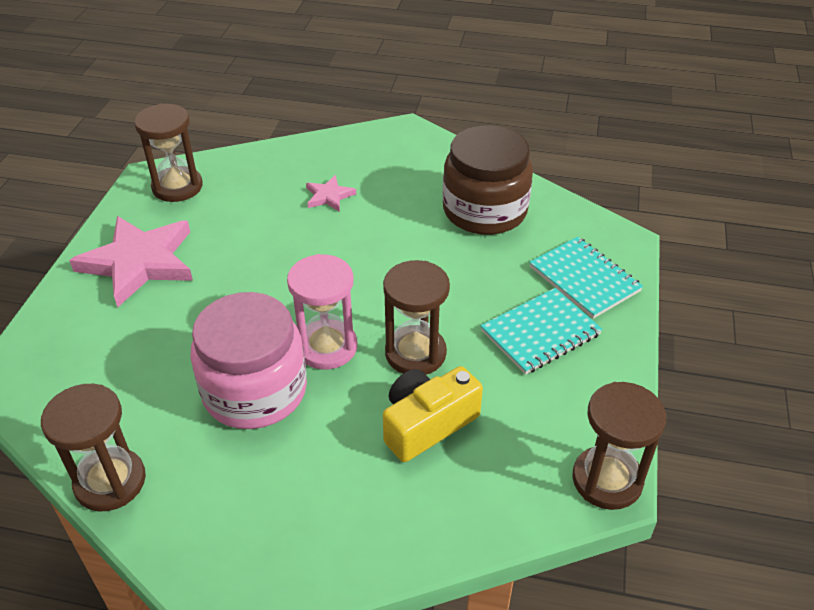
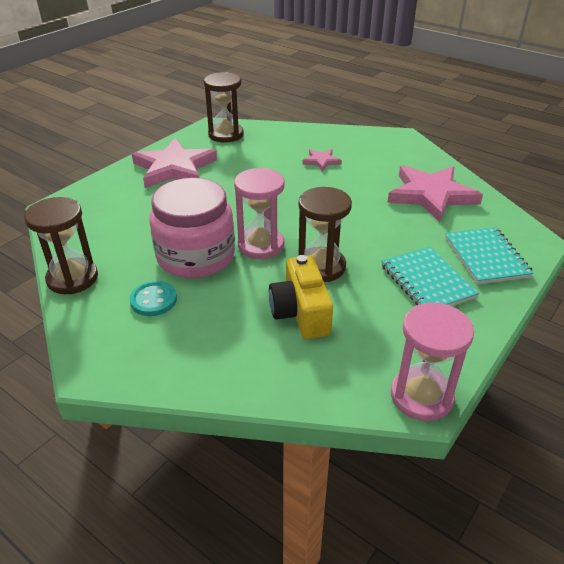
camera: 25 degrees right, 5 degrees down
yellow camera [383,366,483,462] -> yellow camera turned 90 degrees counterclockwise [269,255,333,339]
brown jar [443,125,533,235] -> pink star [387,165,483,223]
turquoise notebook [480,288,603,375] -> turquoise notebook turned 75 degrees clockwise [381,247,479,306]
brown hourglass [572,382,666,510] -> pink hourglass [391,302,474,421]
none -> turquoise button [129,281,177,316]

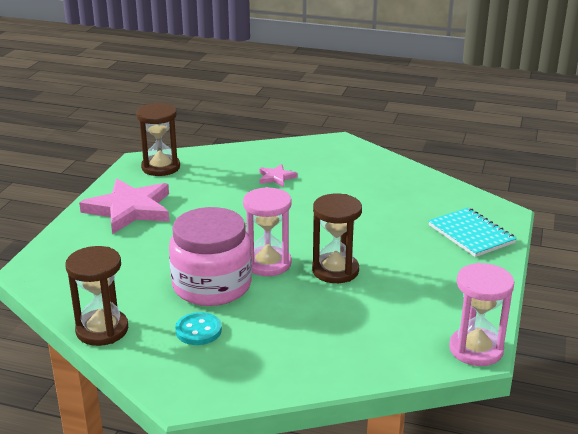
camera: 20 degrees left, 10 degrees down
yellow camera [269,255,333,339] -> none
turquoise notebook [381,247,479,306] -> none
pink star [387,165,483,223] -> none

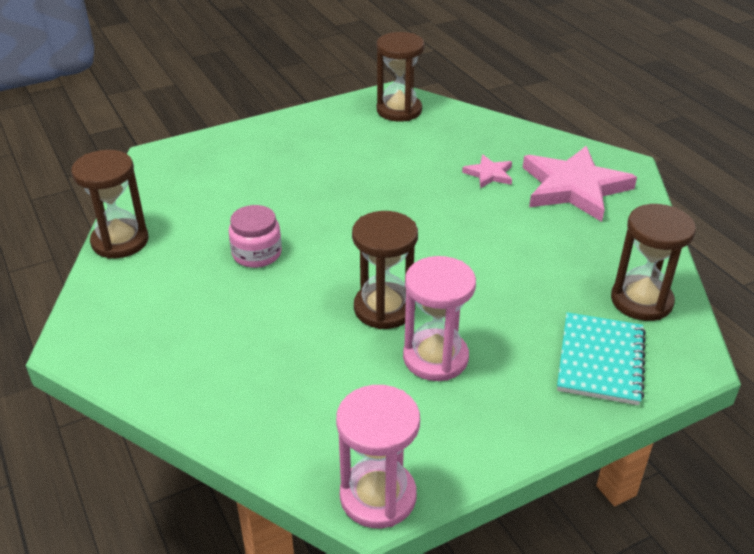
camera: 45 degrees right, 10 degrees up
pink star [79,179,169,234] -> pink star moved to [523,146,637,222]
pink jar [169,207,252,306] -> pink jar [229,205,282,268], size x0.53
turquoise button [175,312,222,345] -> none
pink hourglass [243,187,292,276] -> pink hourglass moved to [403,256,476,381]
none -> brown hourglass [611,204,696,321]

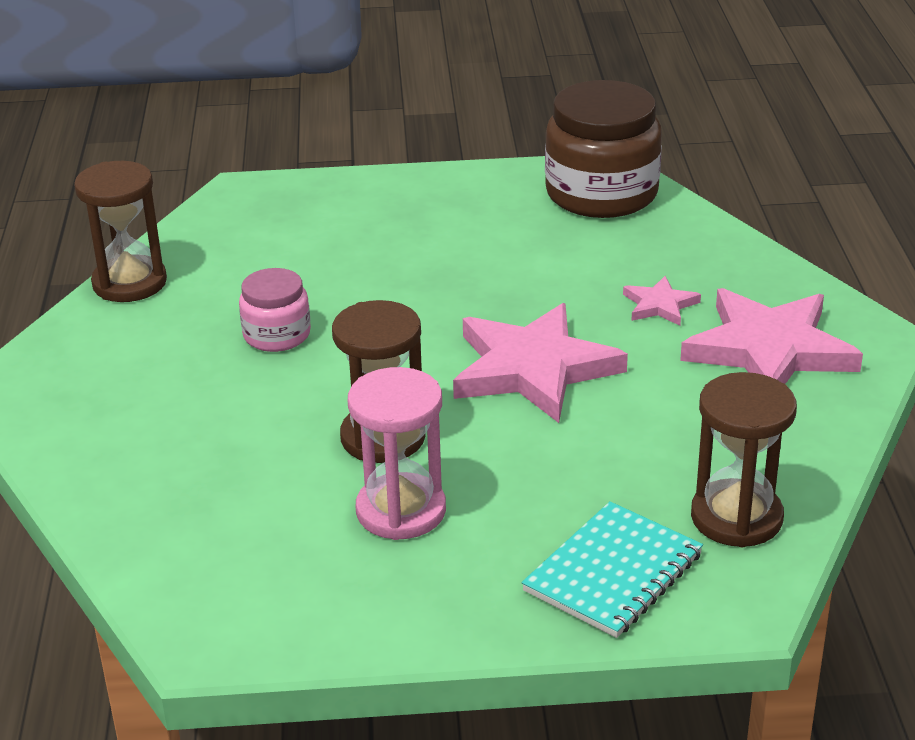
camera: 25 degrees right, 5 degrees down
pink hourglass [336,385,420,528] -> none
brown hourglass [377,32,425,122] -> brown jar [545,80,662,218]
none -> pink star [453,303,628,423]

